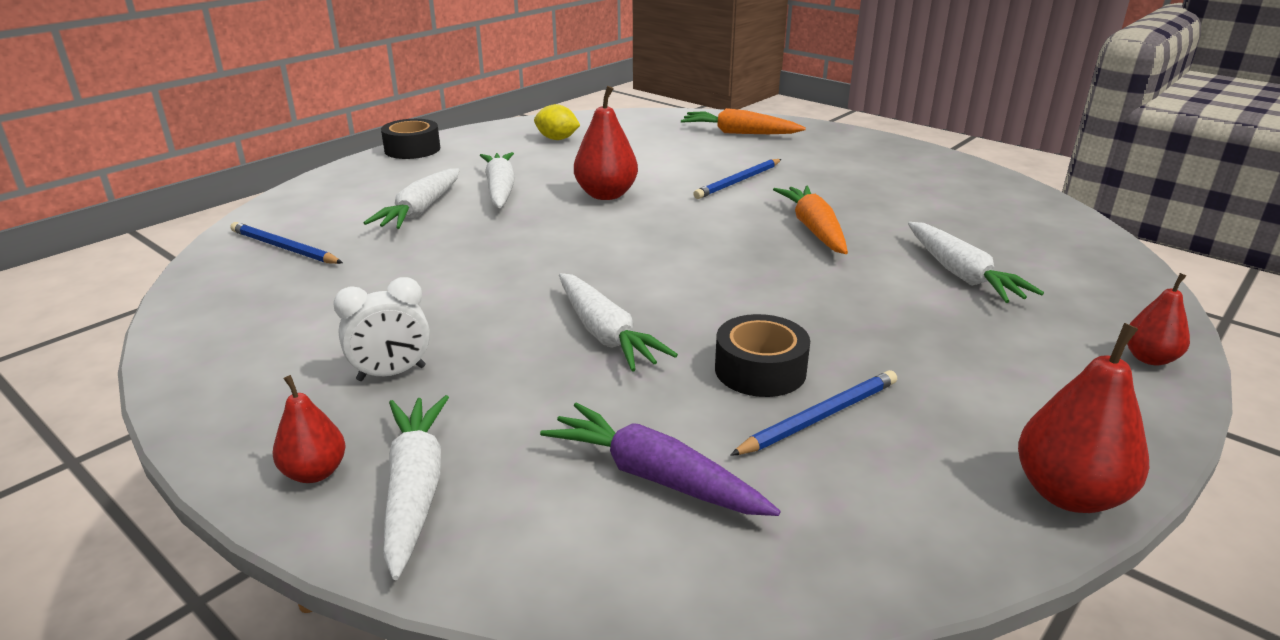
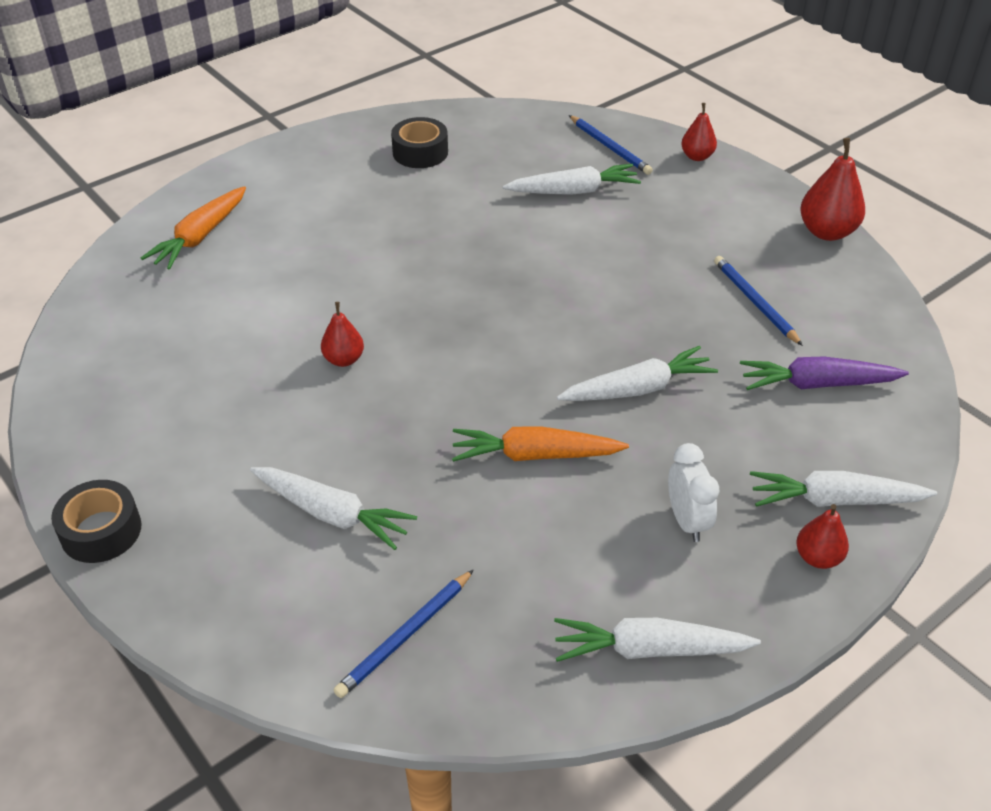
camera: 80 degrees left, 15 degrees up
white carrot [480,152,515,208] -> white carrot moved to [554,618,761,662]
yellow lemon [534,104,580,140] -> none
purple carrot [540,403,781,516] -> purple carrot turned 45 degrees clockwise [740,356,909,390]
red pear [574,86,638,200] -> red pear [321,302,364,367], size x0.61
blue pencil [693,159,782,199] -> blue pencil moved to [569,115,653,175]
black tape [715,314,810,397] -> black tape moved to [391,117,448,168]
orange carrot [773,186,848,254] -> orange carrot moved to [452,426,629,462]

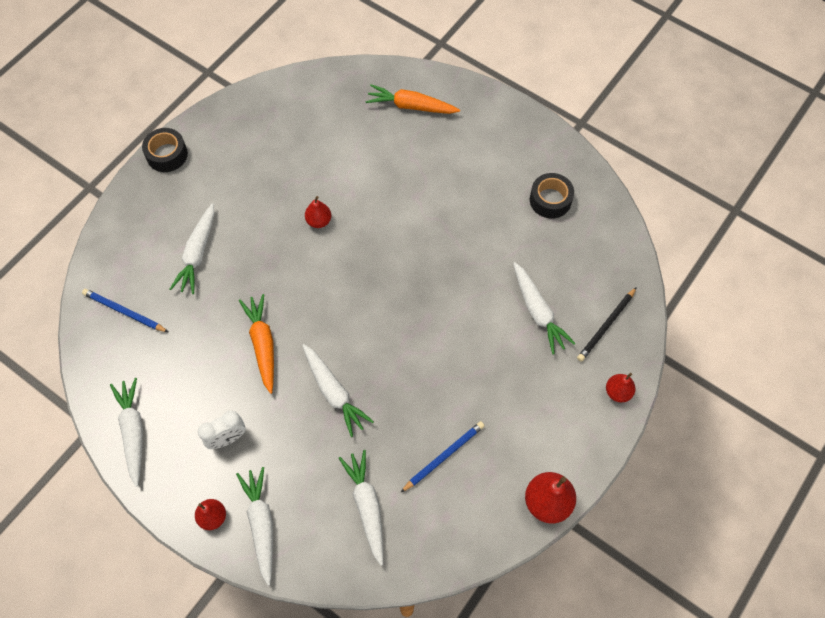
camera: 75 degrees right, 20 degrees up
blue pencil [569,115,653,175] -> black pencil [577,287,637,362]
purple carrot [740,356,909,390] -> white carrot [339,450,383,566]

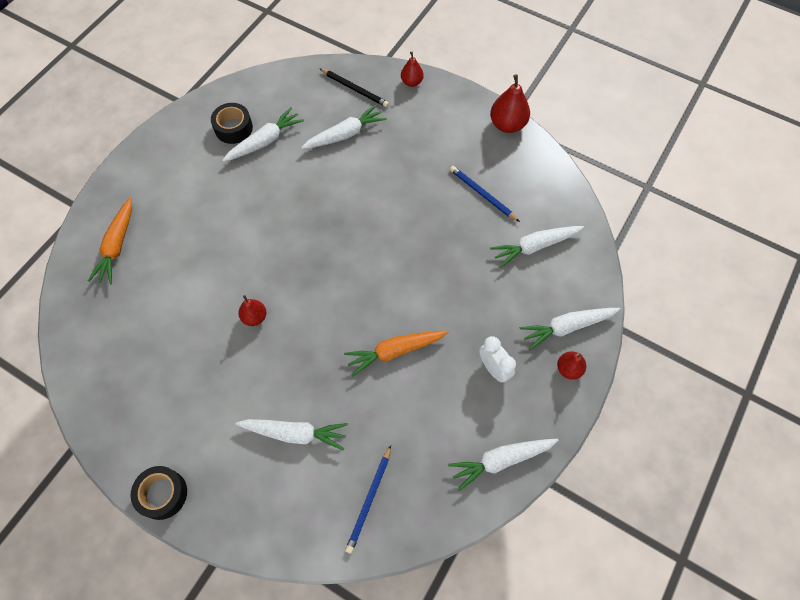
camera: 95 degrees left, 0 degrees up
white carrot [302,344,374,437] -> white carrot moved to [222,107,304,162]

